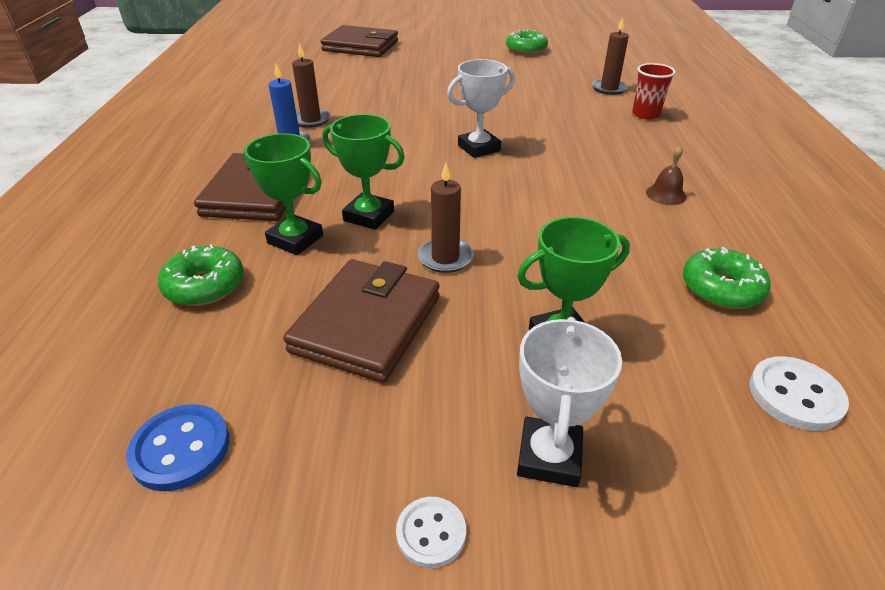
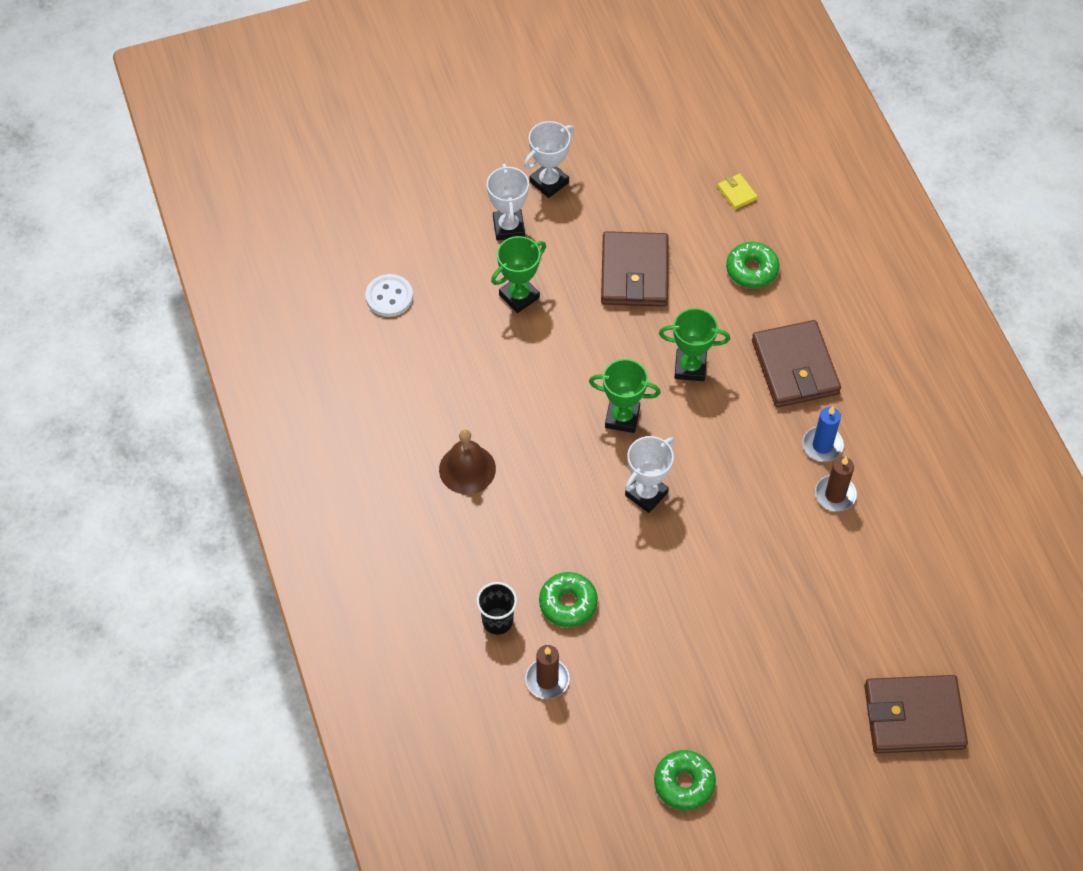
camera: 160 degrees right, 20 degrees up
blue button [126,404,229,491] -> none
green trophy [244,133,323,255] -> green trophy moved to [589,359,661,433]
white button [396,497,466,568] -> white trophy [524,121,574,198]
brown candle [418,163,473,273] -> none
red cup [632,63,676,120] -> black cup [476,582,517,635]
brown bell [646,146,686,205] -> brown bell [439,430,496,494], size x1.69
green donut [683,247,771,309] -> green donut moved to [539,572,598,627]
none -> yellow wallet [717,173,758,210]

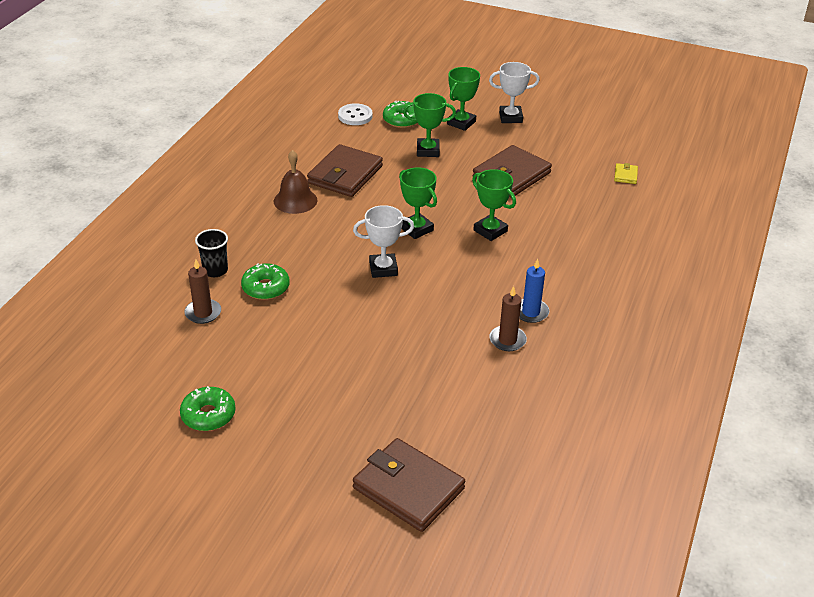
camera: 40 degrees right, 20 degrees down
white trophy [487,164,529,241] -> green trophy [447,67,480,131]
green donut [726,242,780,289] -> green donut moved to [383,100,418,128]
brown wallet [752,320,841,408] -> brown wallet moved to [307,144,383,197]

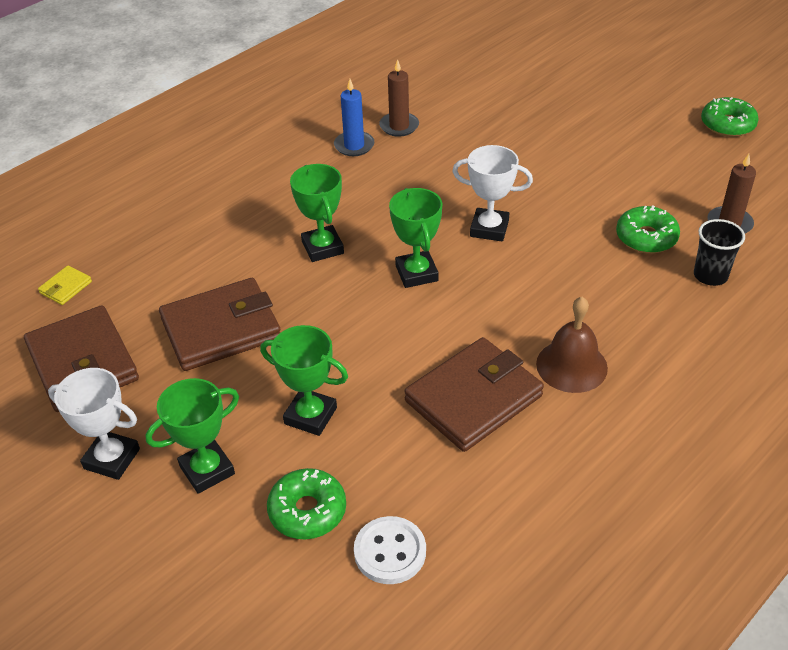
camera: 155 degrees left, 5 degrees up
brown wallet [353,438,465,532] -> brown wallet moved to [24,305,139,412]

